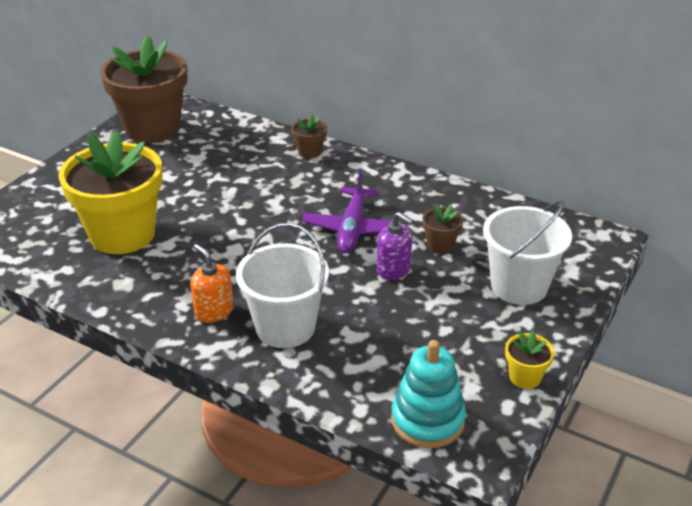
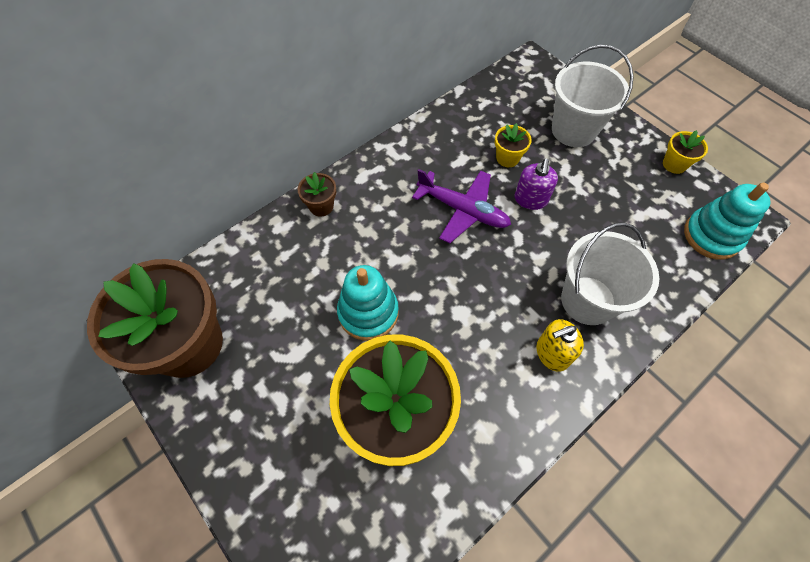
camera: 70 degrees left, 25 degrees up
orange soap dispenser [190,244,233,323] -> yellow soap dispenser [537,319,584,372]
purple soap dispenser [377,212,414,280] -> purple soap dispenser turned 135 degrees clockwise [515,158,558,210]
brown flower pot [422,204,463,254] -> yellow flower pot [495,123,532,167]
none -> turquoise stacking toy [337,265,399,341]

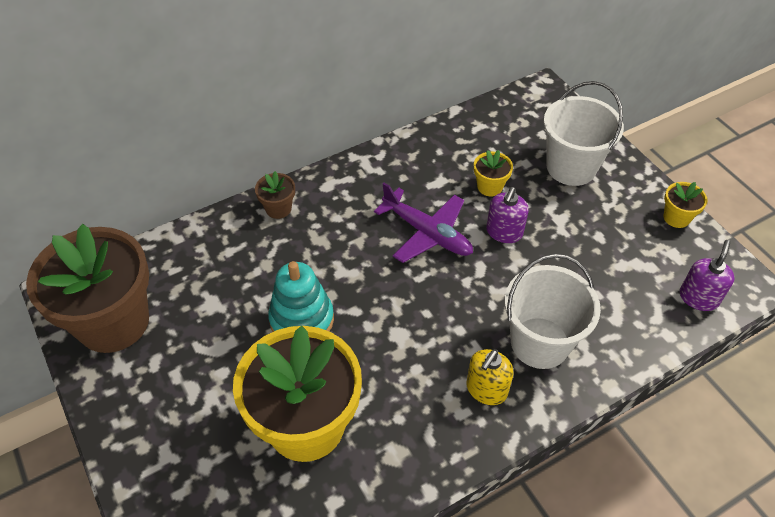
camera: 10 degrees right, 10 degrees down
yellow soap dispenser [537,319,584,372] -> yellow soap dispenser turned 45 degrees counterclockwise [466,349,514,405]
turquoise stacking toy [684,183,771,260] -> purple soap dispenser [680,240,735,311]

